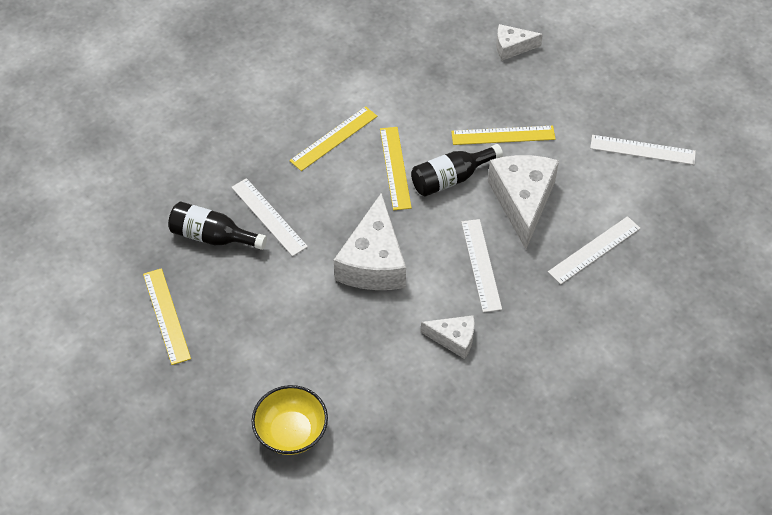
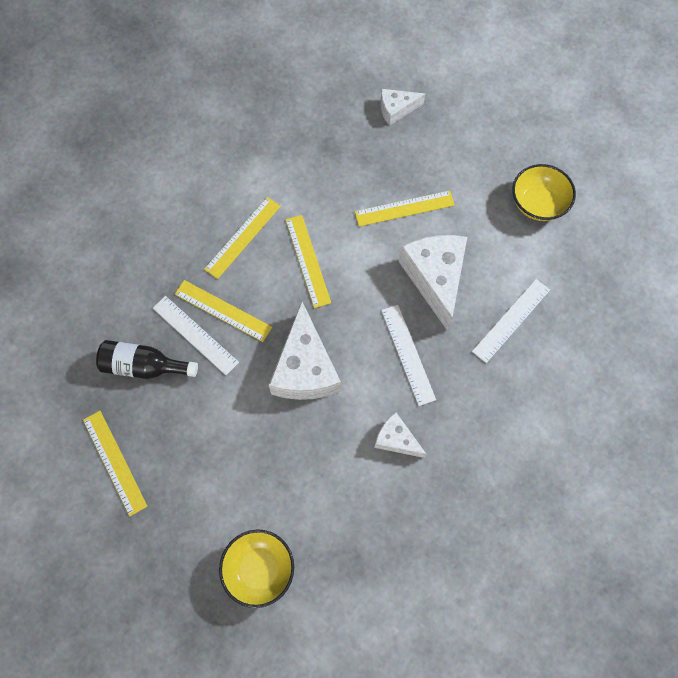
camera: 10 degrees left, 15 degrees up
black bottle [411,144,503,197] -> none
white cheese [421,315,474,359] -> white cheese turned 150 degrees counterclockwise [374,413,427,458]
white ruler [590,135,696,165] -> yellow bowl [512,164,576,221]
none -> yellow ruler [175,280,272,342]

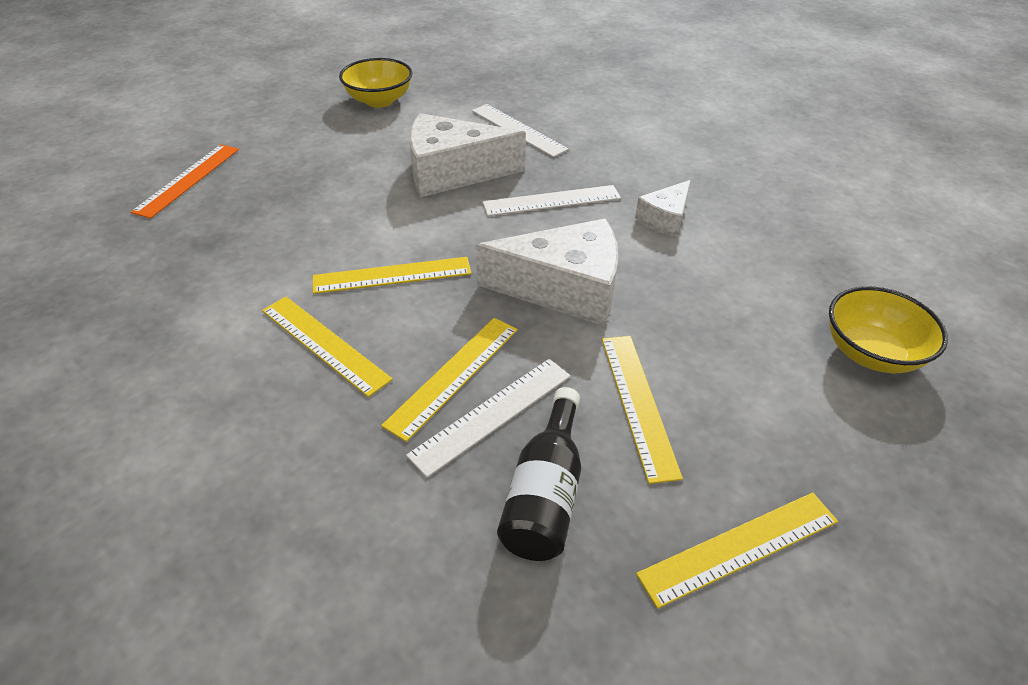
camera: 85 degrees left, 25 degrees down
yellow ruler [355,191,455,227] -> yellow ruler moved to [602,336,683,484]
white cheese [380,89,425,126] -> orange ruler [131,144,239,219]

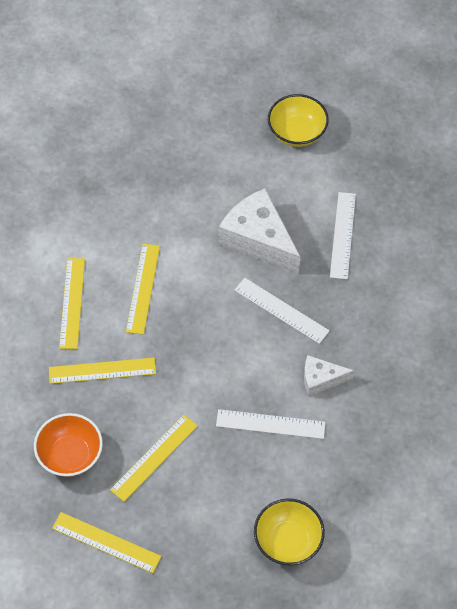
camera: 50 degrees right, 15 degrees up
orange ruler [131,144,239,219] -> none
yellow ruler [313,257,472,294] -> yellow ruler turned 60 degrees clockwise [126,244,160,335]
white ruler [406,359,571,478] -> white ruler moved to [216,409,326,439]
white cheese [476,219,619,326] -> none
black bottle [497,387,581,561] -> orange bowl [34,413,103,477]

